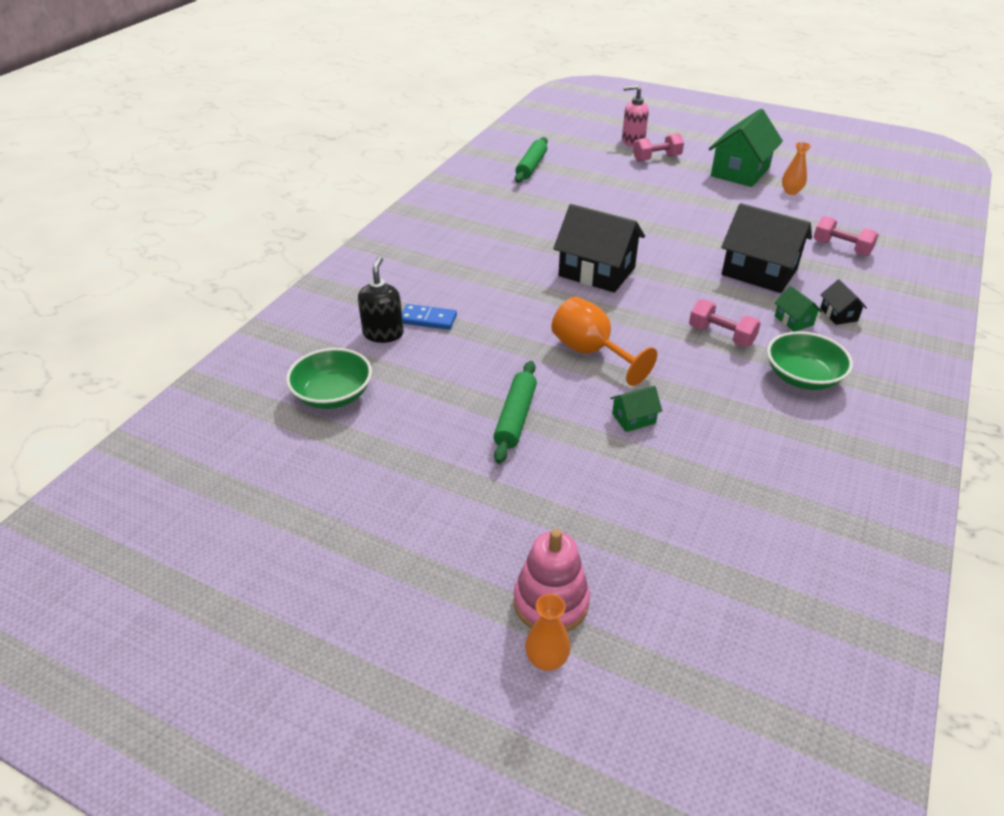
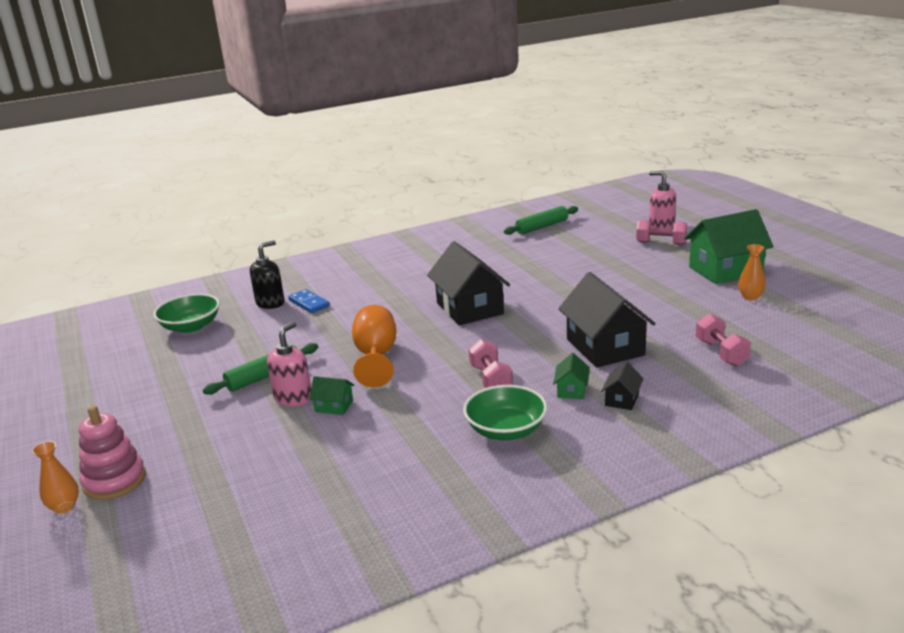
camera: 40 degrees right, 15 degrees down
none -> pink soap dispenser [267,321,311,407]

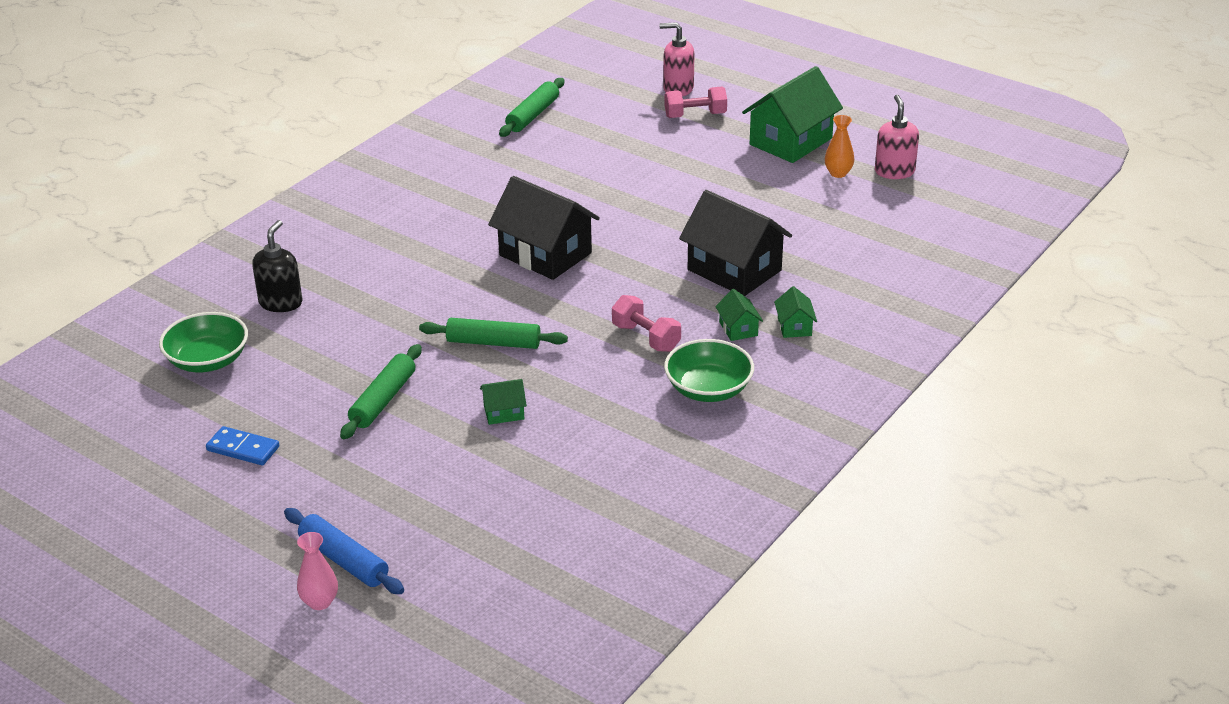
camera: 30 degrees left, 10 degrees up
orange vase [32,441,79,514] -> pink vase [297,532,338,610]
pink stacking toy [79,406,146,500] -> blue rolling pin [284,508,404,594]
pink soap dispenser [267,321,311,407] -> pink soap dispenser moved to [875,95,919,179]
blue domino [288,289,330,313] -> blue domino moved to [206,426,279,465]
orange goblet [352,305,396,387] -> green rolling pin [419,318,568,349]
black house [601,362,644,410] -> green house [774,286,817,338]
pink dumbbell [696,314,751,366] -> none

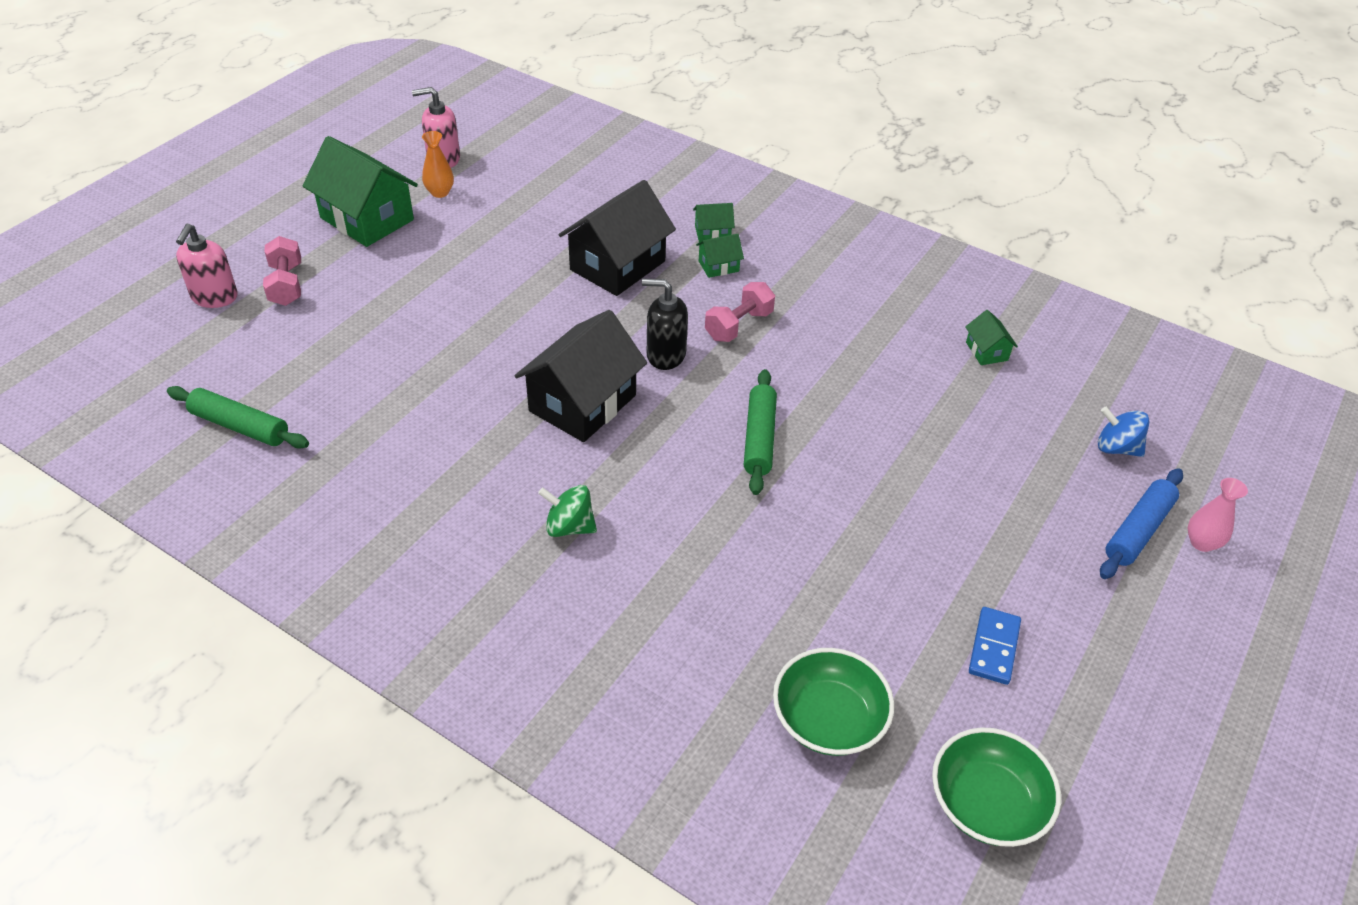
camera: 95 degrees left, 10 degrees up
black soap dispenser [252,220,302,312] -> black soap dispenser moved to [642,279,688,370]
green rolling pin [340,344,422,439] -> none
green house [480,379,527,425] -> green house moved to [965,310,1018,365]
green bowl [664,339,754,402] -> green bowl moved to [932,728,1061,847]
none -> green spinning top [538,485,597,537]
none -> blue spinning top [1098,407,1150,457]

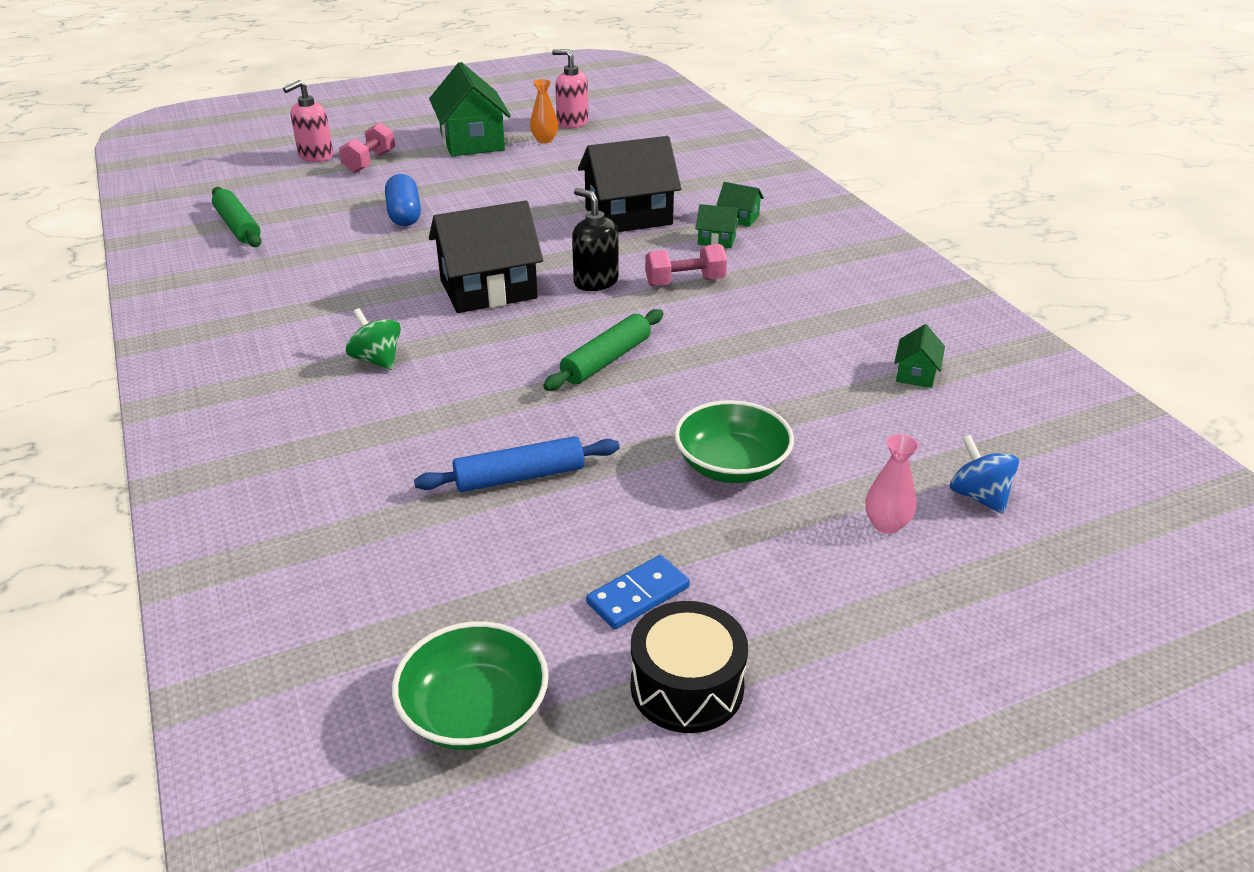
camera: 35 degrees right, 10 degrees down
green bowl [773,648,894,756] -> green bowl moved to [674,400,794,483]
blue rolling pin [1100,468,1183,579] -> blue rolling pin moved to [414,436,619,492]
pink vase [1188,478,1248,552] -> pink vase moved to [865,434,919,534]
none -> blue capsule [385,174,421,226]
none -> black drum [631,601,748,733]

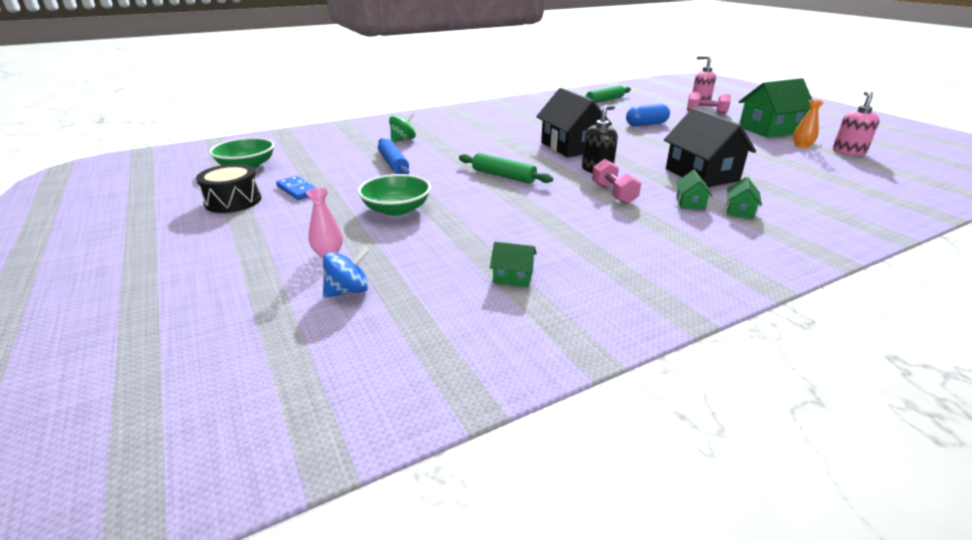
camera: 85 degrees right, 5 degrees down
green spinning top [346,308,401,370] -> green spinning top moved to [389,113,416,142]

